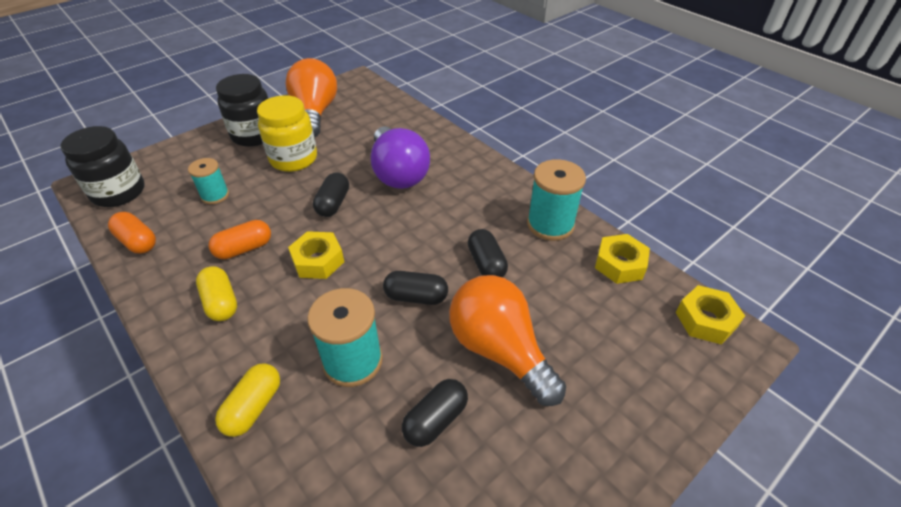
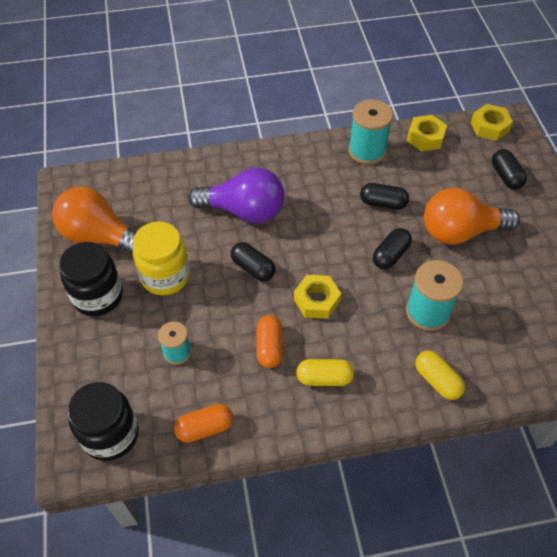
camera: 60 degrees left, 10 degrees up
black capsule [402,379,468,447] -> black capsule moved to [492,149,527,189]

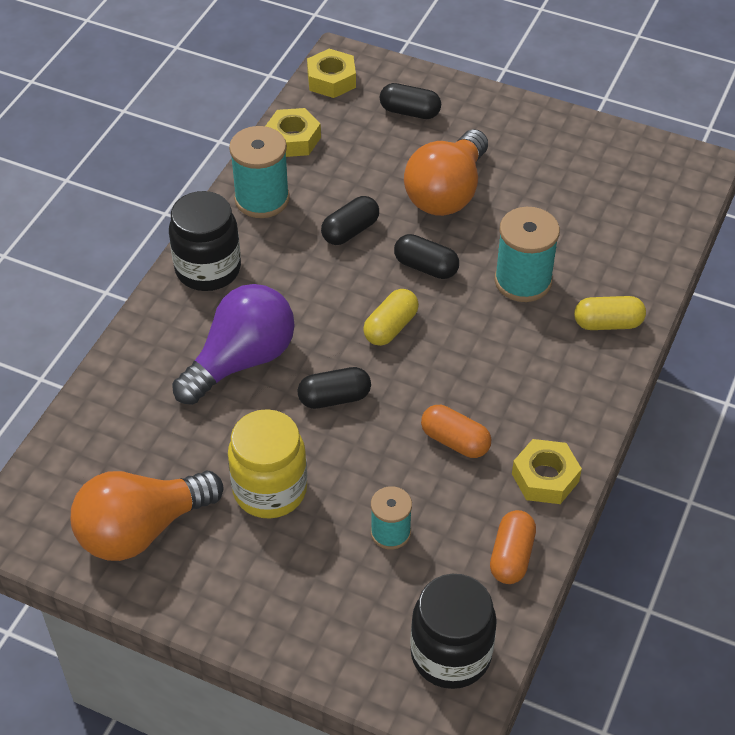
camera: 55 degrees left, 5 degrees down
black jar [59,242,123,316] -> black jar moved to [169,191,241,291]
yellow nut [294,275,341,319] -> yellow nut moved to [512,439,582,504]
yellow capsule [296,359,354,386] -> yellow capsule moved to [363,289,419,346]
black capsule [373,228,412,269] -> black capsule turned 45 degrees counterclockwise [394,234,459,279]

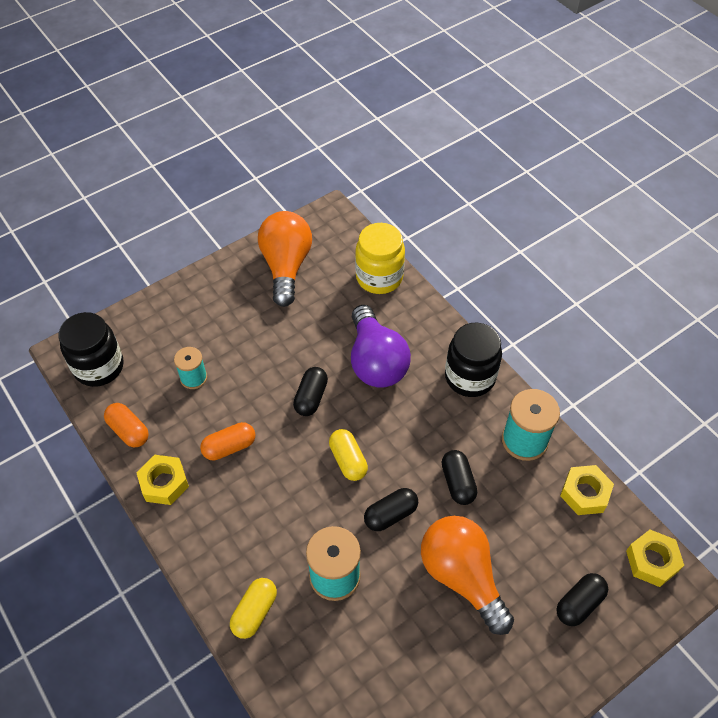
camera: 120 degrees right, 5 degrees up
yellow jar [228,409,307,518] -> yellow jar moved to [355,223,405,294]

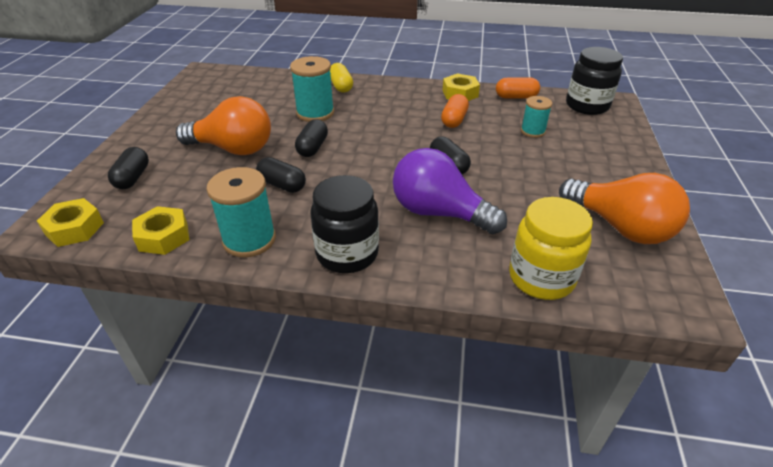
camera: 135 degrees right, 15 degrees down
yellow capsule [329,429,368,481] -> none

